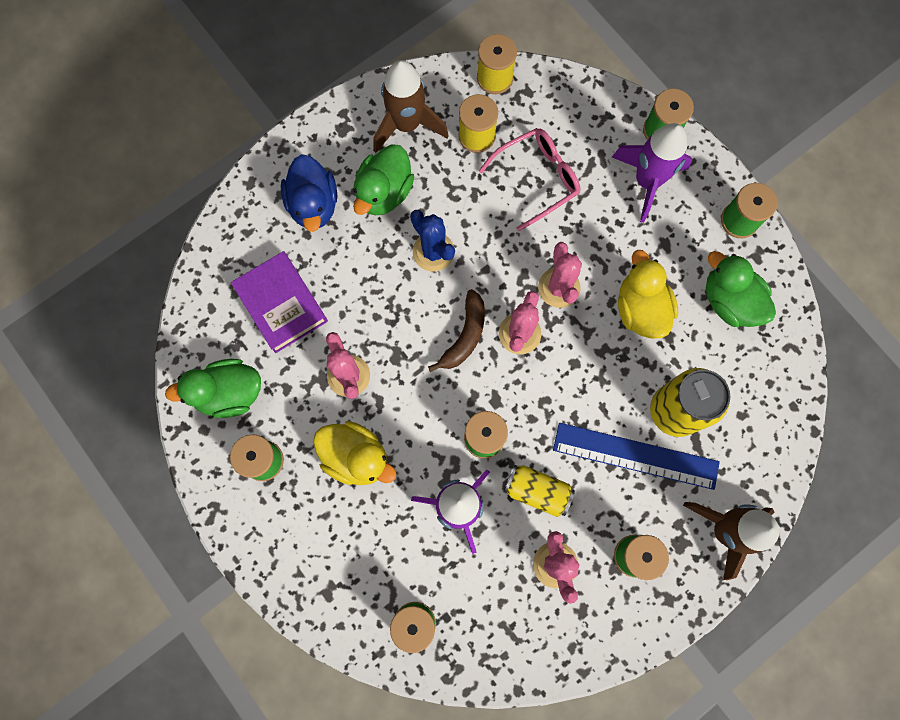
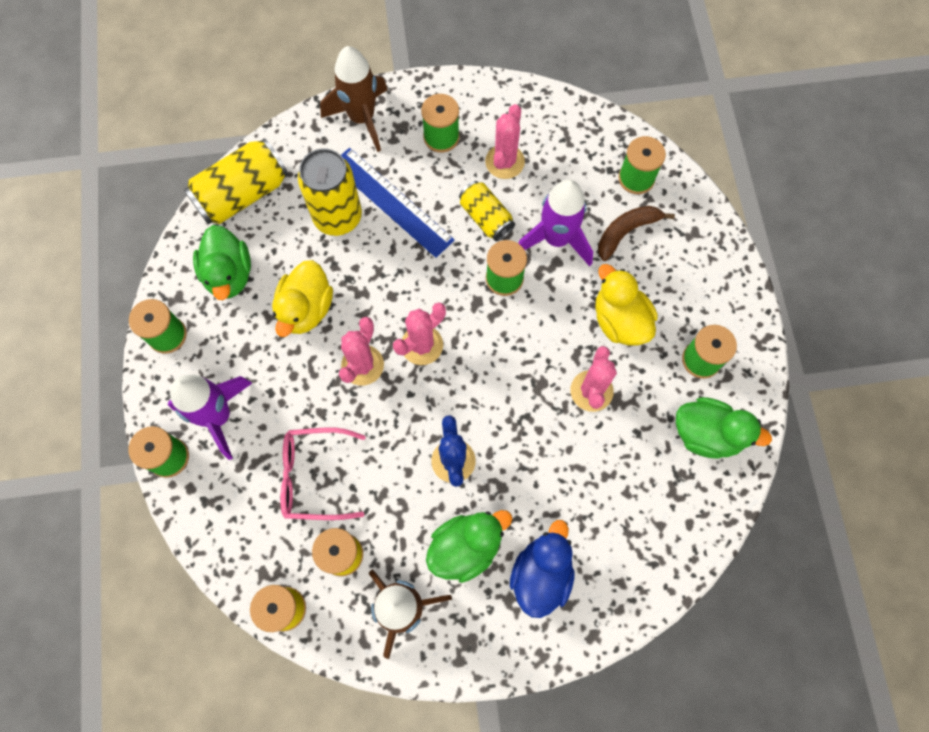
camera: 150 degrees left, 5 degrees down
purple book [231,251,328,353] -> none
brown banana [428,289,485,372] -> brown banana moved to [598,206,675,261]
none -> yellow can [184,138,289,224]

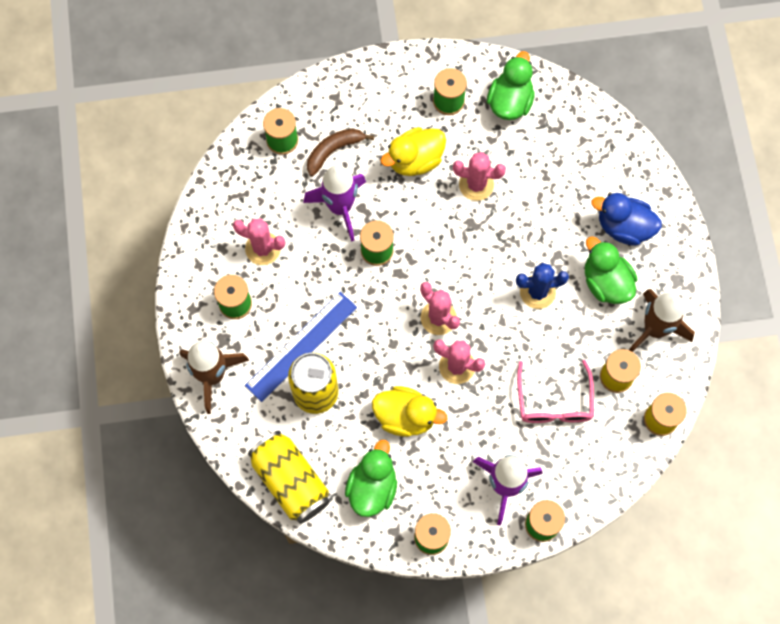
camera: 90 degrees left, 0 degrees up
green duck [193,225,251,300] -> green duck turned 60 degrees counterclockwise [345,440,397,517]
yellow can [459,181,515,241] -> none
brown banana [598,206,675,261] -> brown banana turned 90 degrees clockwise [307,128,374,176]

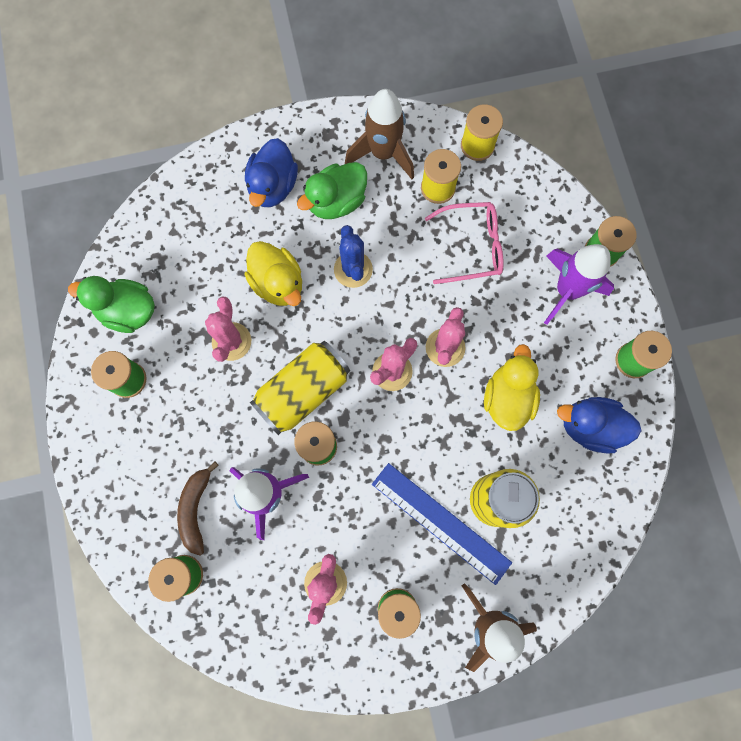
camera: 95 degrees left, 5 degrees up
yellow can [248,431,330,524] -> yellow can moved to [250,341,350,435]
brown banana [307,128,374,176] -> brown banana turned 45 degrees clockwise [177,461,219,556]
green duck [345,440,397,517] -> blue duck [557,397,642,453]
yellow duck [380,127,446,176] -> yellow duck moved to [244,241,302,306]

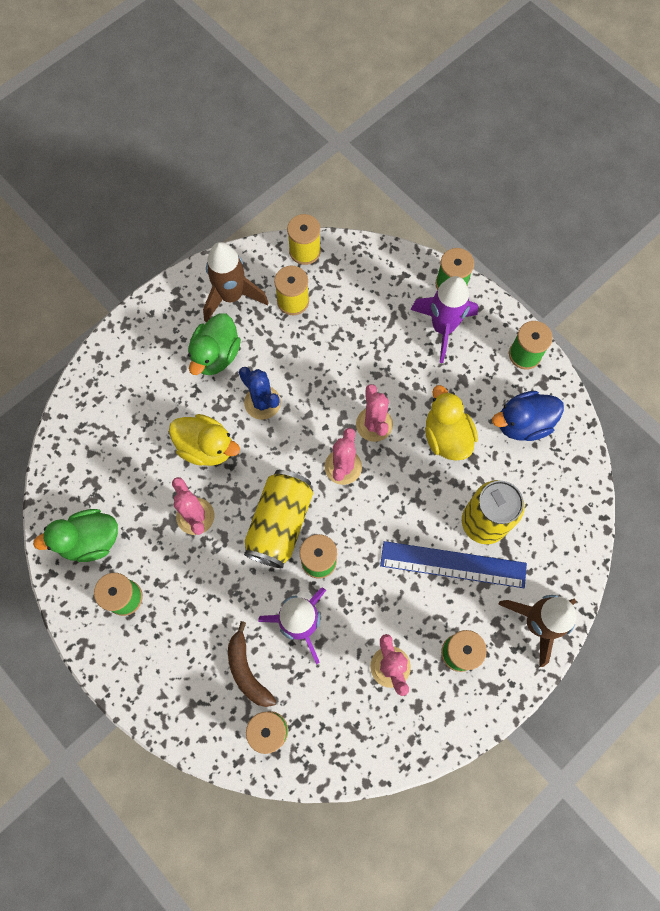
camera: 30 degrees left, 5 degrees down
blue duck [245,138,298,207] -> none
pink glasses [425,202,504,284] -> none

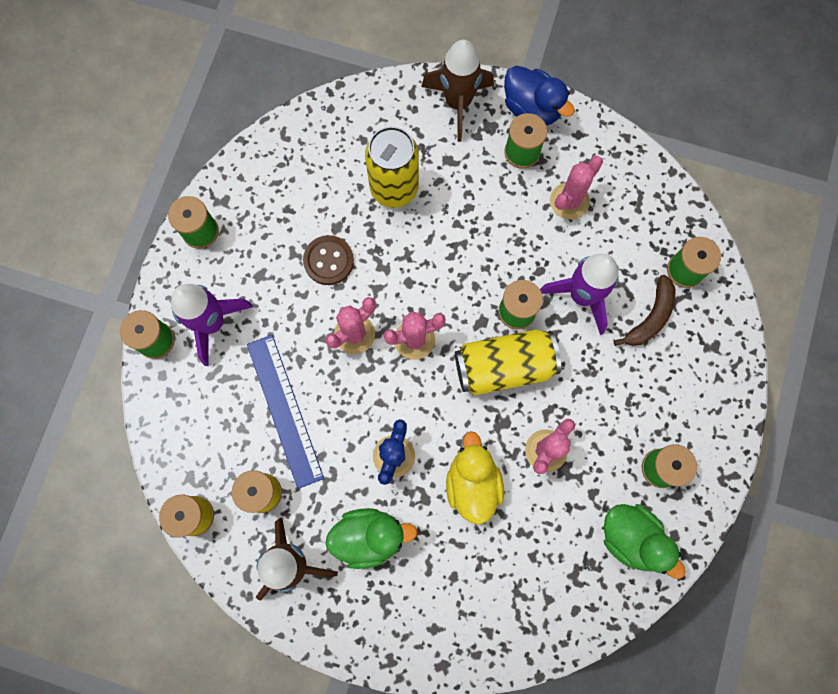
camera: 120 degrees left, 5 degrees up
blue ruler [380,541,527,588] -> blue ruler moved to [247,335,324,489]
yellow duck [425,385,478,461] -> brown button [303,235,354,285]
blue duck [492,391,564,441] -> blue duck moved to [504,66,575,125]

